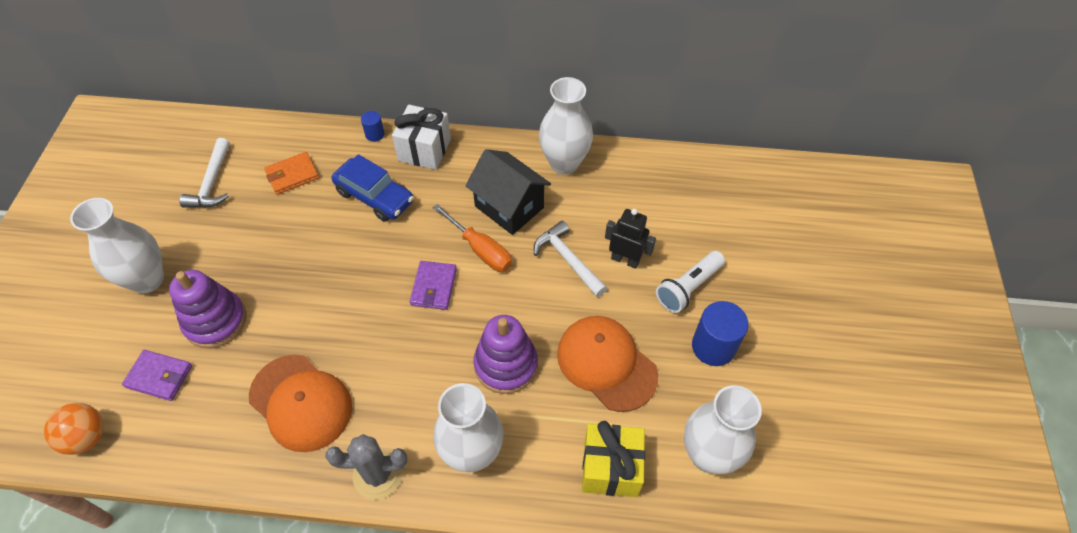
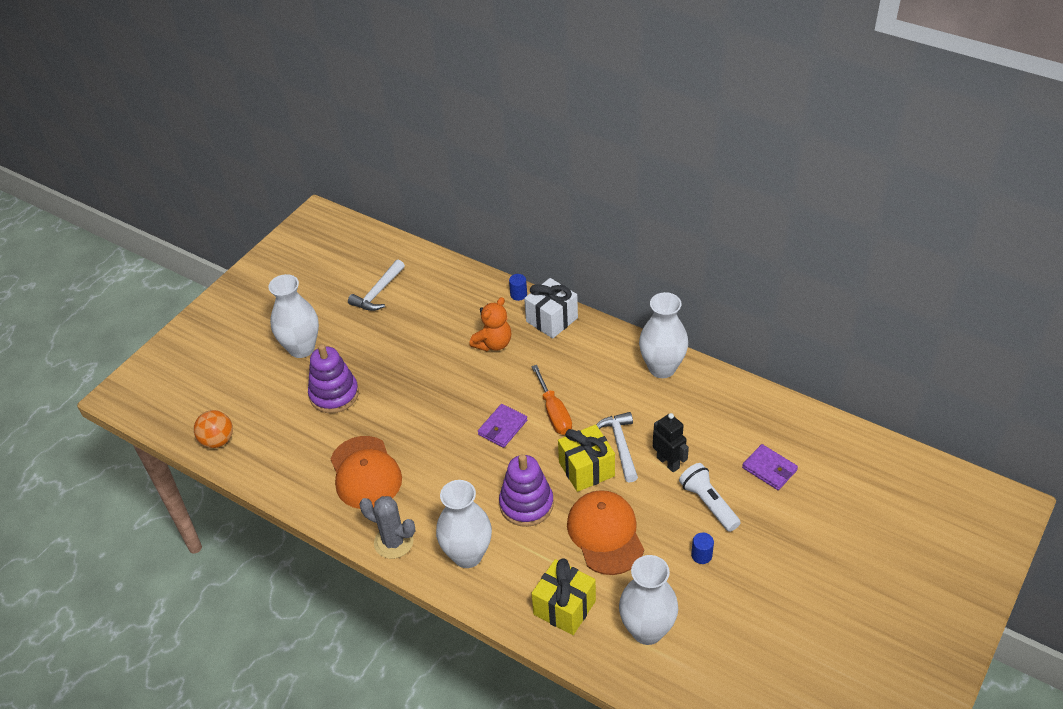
camera: 30 degrees right, 10 degrees down
purple wallet [122,350,192,401] -> purple wallet moved to [742,444,798,490]
orange wallet [264,152,319,195] -> none
blue car [331,154,414,222] -> orange teddy bear [469,297,511,351]
black house [465,149,551,235] -> none
white flashlight [656,251,725,313] -> white flashlight turned 75 degrees clockwise [679,463,741,532]
blue cylinder [692,301,749,366] -> blue cylinder [691,532,714,564], size x0.52
none -> yellow gift [558,425,615,492]

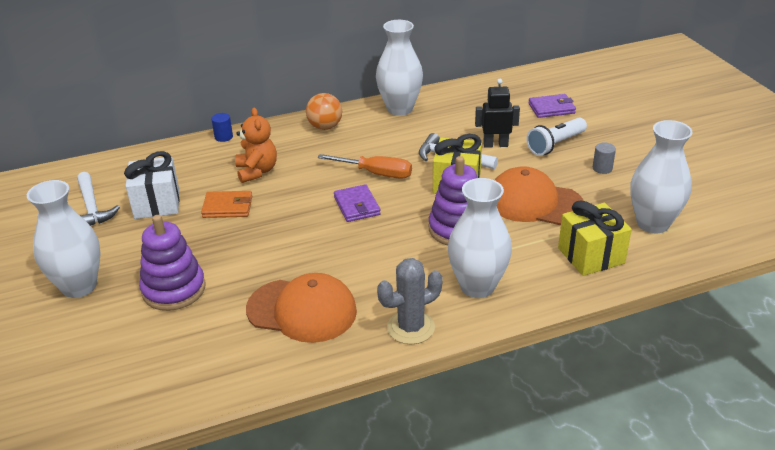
camera: 55 degrees left, 10 degrees down
orange ball [194,410,233,448] -> orange ball moved to [306,93,342,130]
white gift [524,278,578,339] -> white gift moved to [124,151,179,219]
white flashlight [679,463,741,532] -> white flashlight turned 45 degrees counterclockwise [526,118,587,156]
blue cylinder [691,532,714,564] -> grey cylinder [593,143,616,174]
none -> orange wallet [201,191,252,218]

